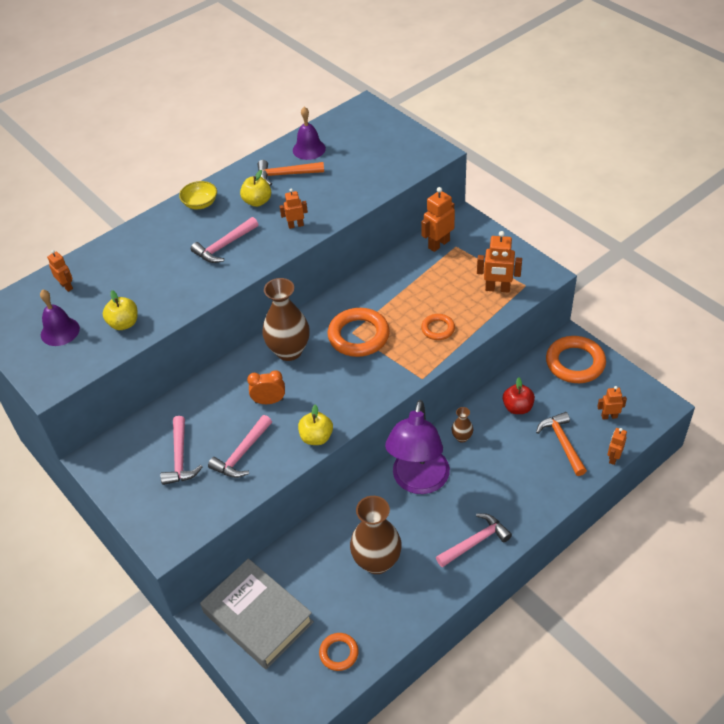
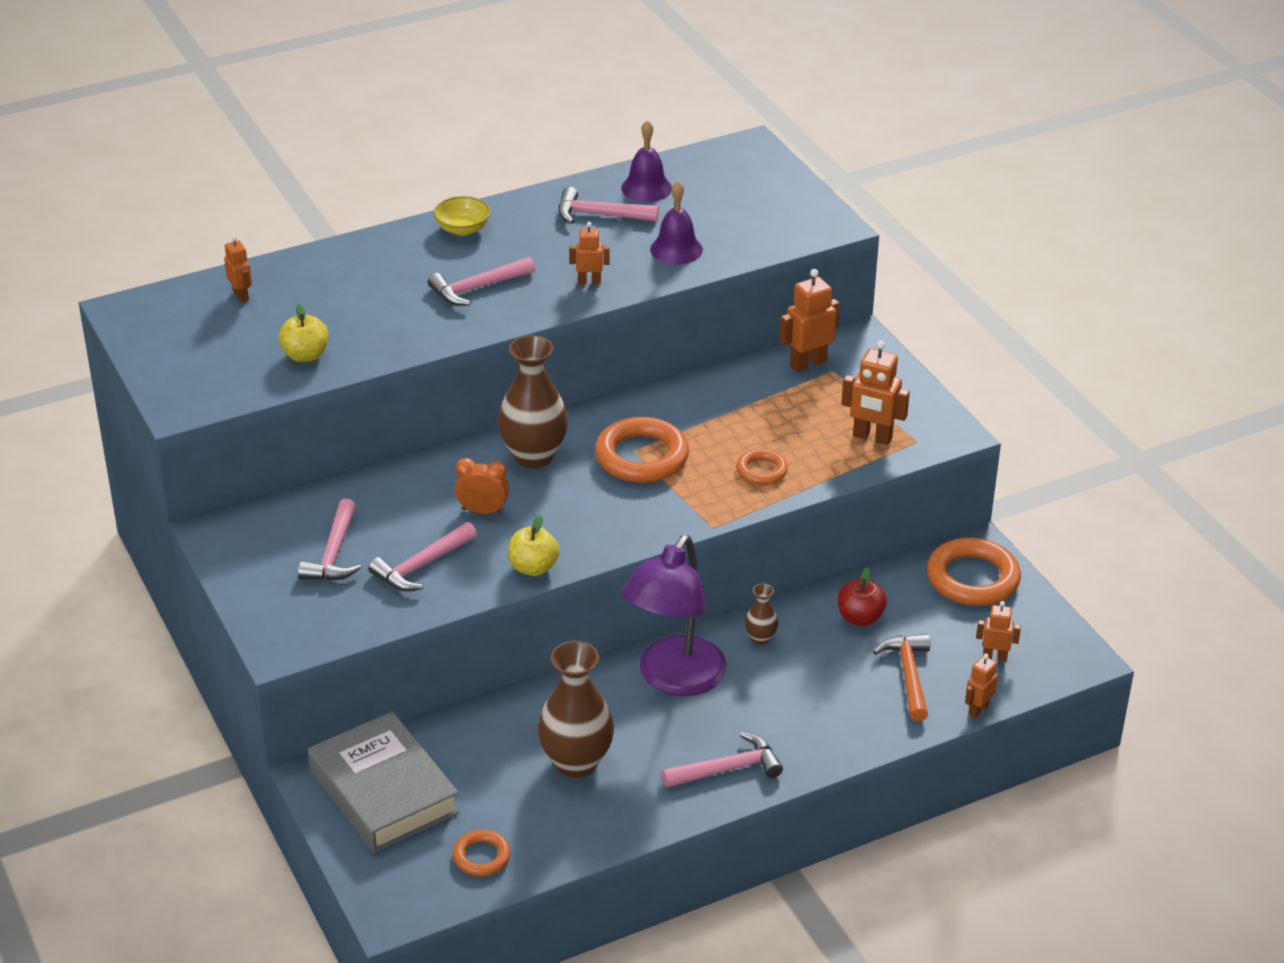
camera: 10 degrees right, 10 degrees down
purple bell [40,289,80,346] -> purple bell moved to [650,181,703,264]
yellow apple [240,170,271,207] -> none
orange hammer [258,160,324,186] -> pink hammer [558,187,659,224]

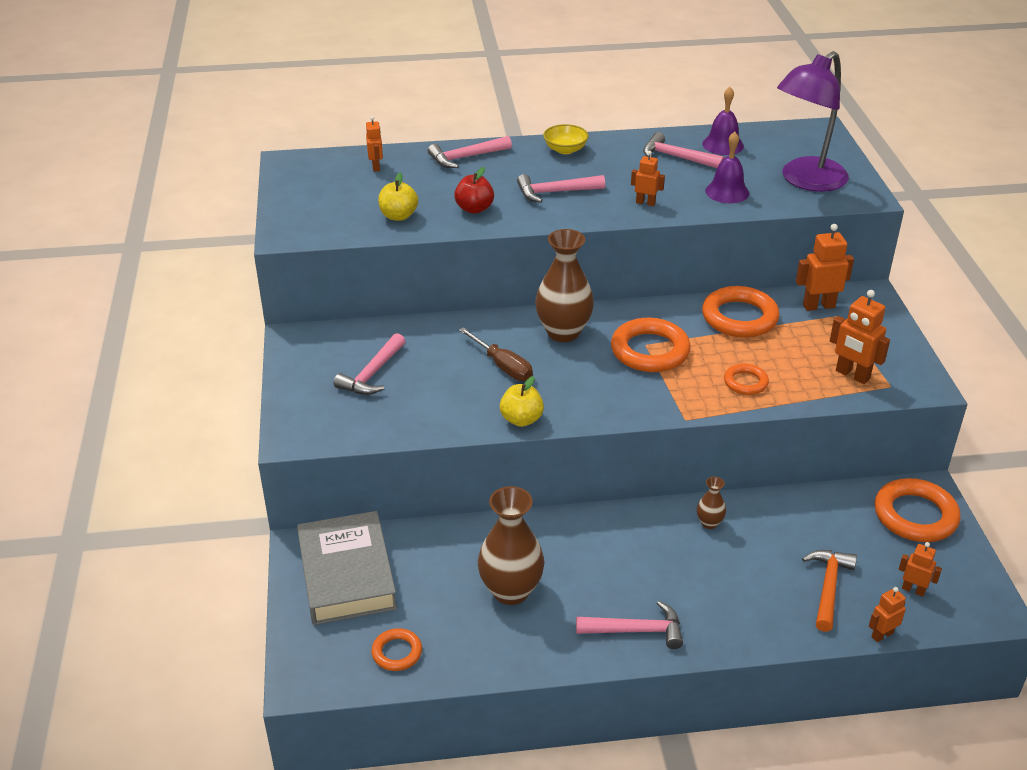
camera: 20 degrees right, 0 degrees up
pink hammer [369,522,477,591] -> pink hammer moved to [428,136,512,168]
orange clock [455,458,509,514] -> brown screwdriver [459,327,533,381]
purple lamp [622,535,727,696] -> purple lamp moved to [777,51,849,192]
red apple [838,567,887,626] -> red apple moved to [454,167,494,214]
none -> orange ring [702,286,780,338]

